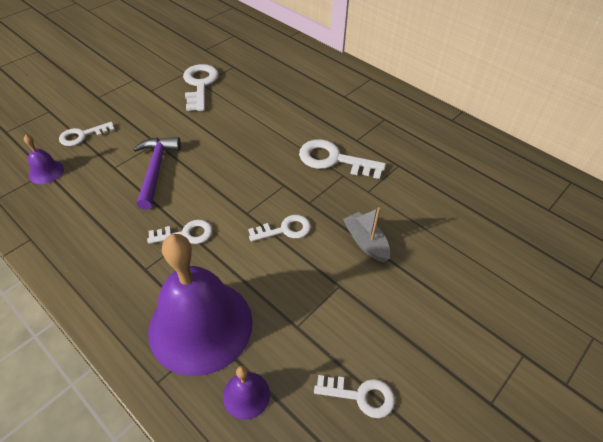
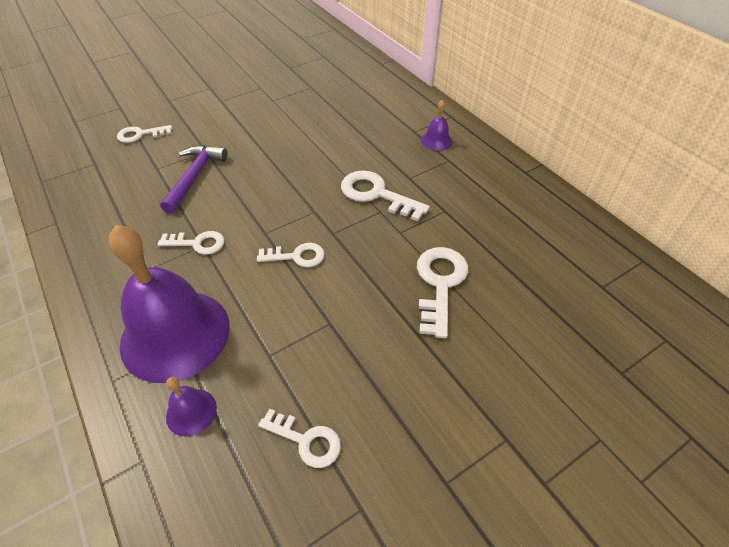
camera: 15 degrees right, 0 degrees up
purple bell [24,134,64,184] -> purple bell moved to [421,100,453,151]
white key [183,64,219,111] -> white key moved to [417,247,468,338]
grey boat [343,207,390,262] -> none

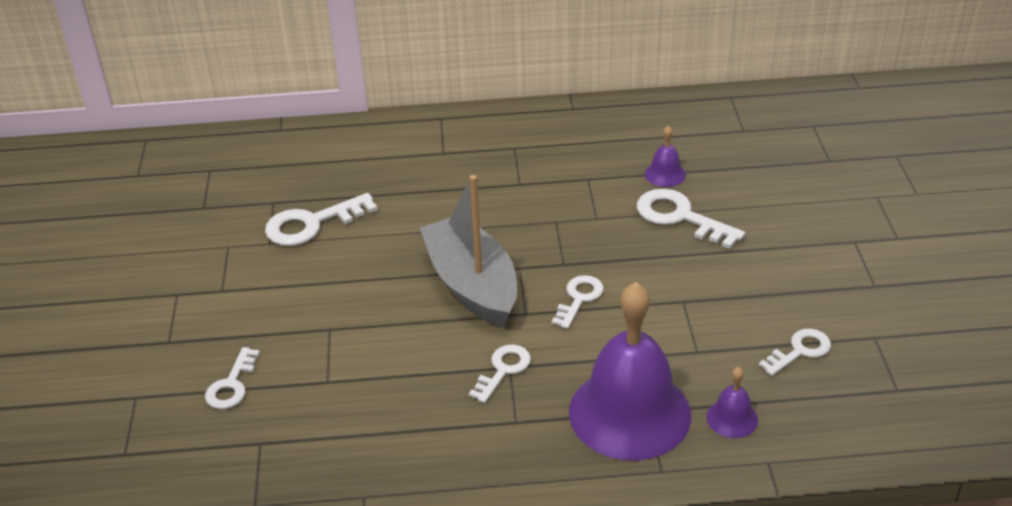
camera: 60 degrees left, 10 degrees down
purple hammer [160,145,228,214] -> none
white key [341,170,430,222] -> white key moved to [265,193,378,246]
purple bell [421,100,453,151] -> purple bell moved to [645,125,686,187]
none -> grey boat [420,175,517,328]

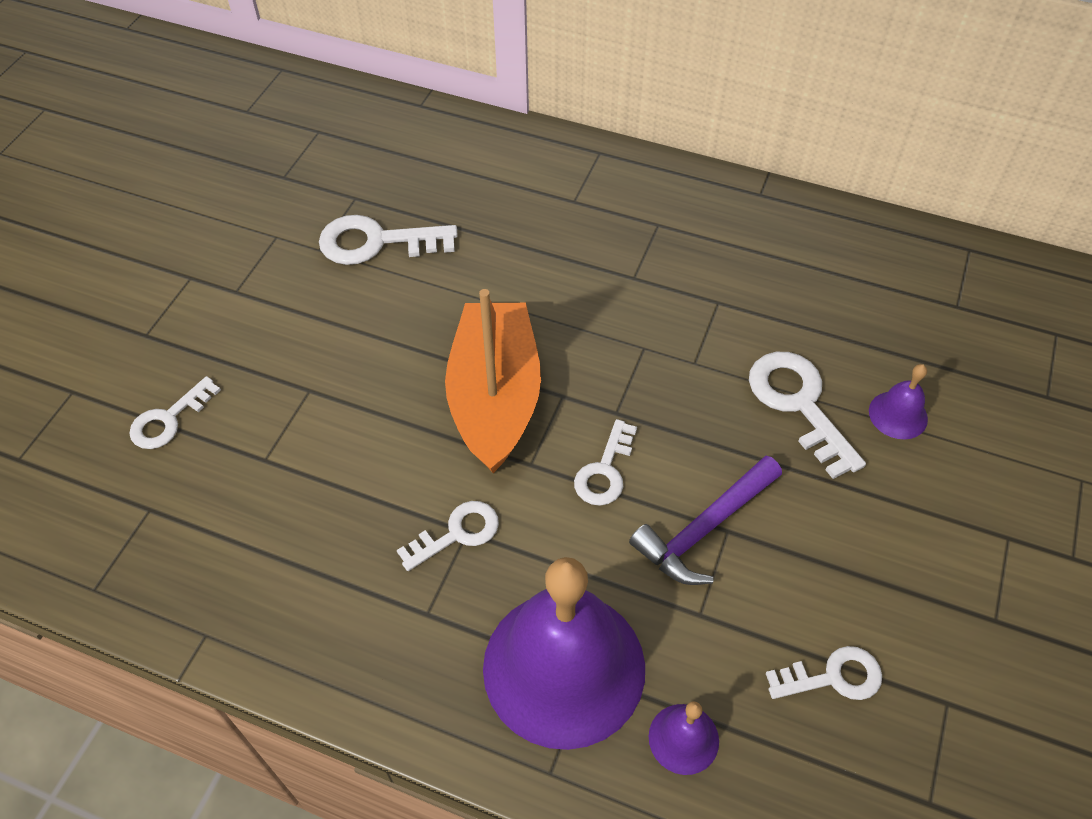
camera: 25 degrees right, 15 degrees up
grey boat [420,175,517,328] -> orange boat [445,289,541,473]
white key [552,275,604,329] -> white key turned 150 degrees clockwise [574,419,637,506]
purple bell [645,125,686,187] -> purple bell moved to [869,364,928,439]
none -> purple hammer [629,456,782,585]

